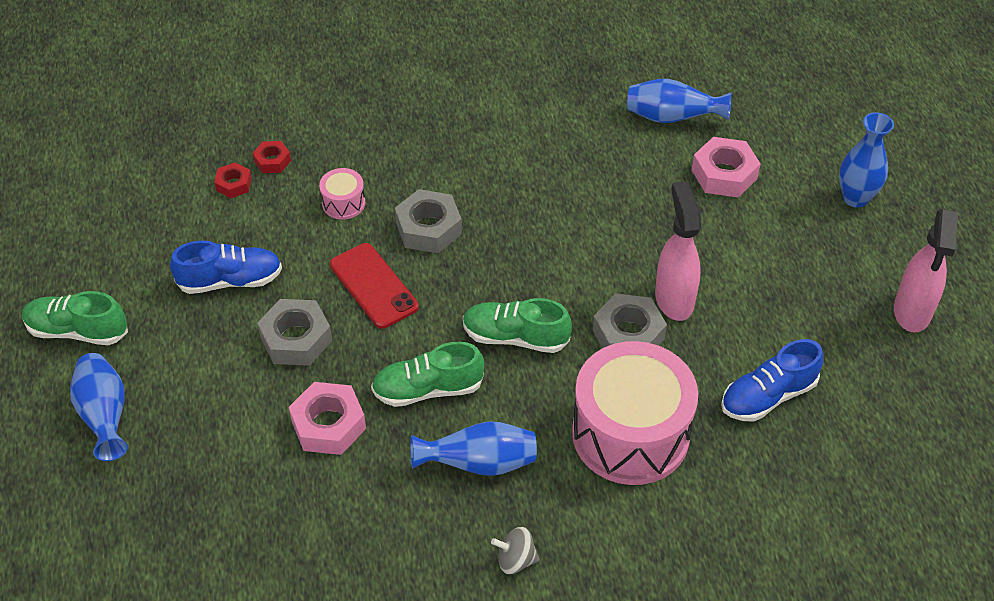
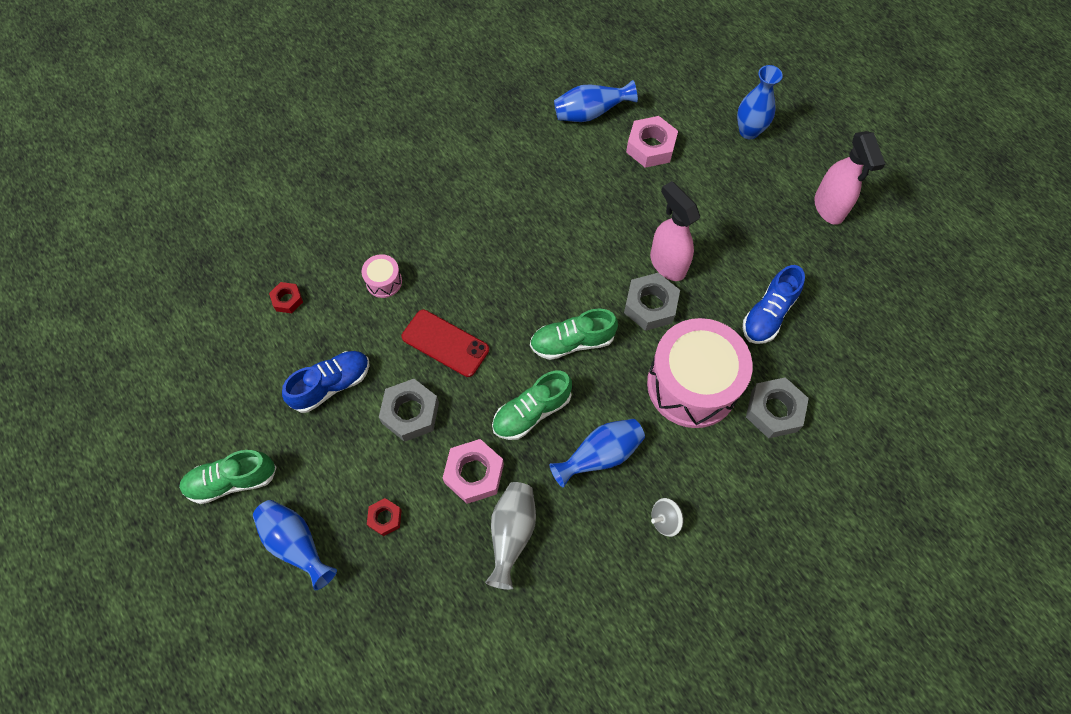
camera: 25 degrees left, 15 degrees up
red nut [252,141,291,173] -> red nut moved to [367,498,402,536]
grey nut [395,189,462,253] -> grey nut moved to [746,377,809,438]
none -> grey vase [485,482,536,590]

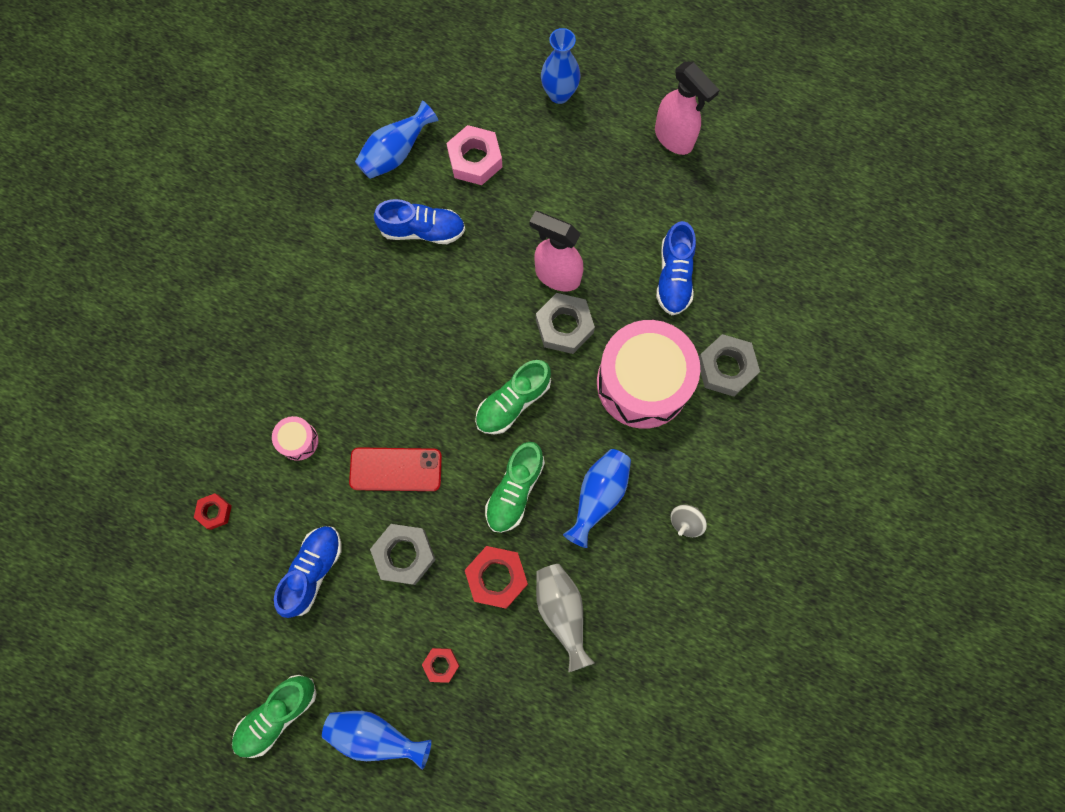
camera: 30 degrees left, 10 degrees up
pink nut [443,439,504,504] -> red nut [465,546,528,609]
none -> blue shoe [374,199,465,244]

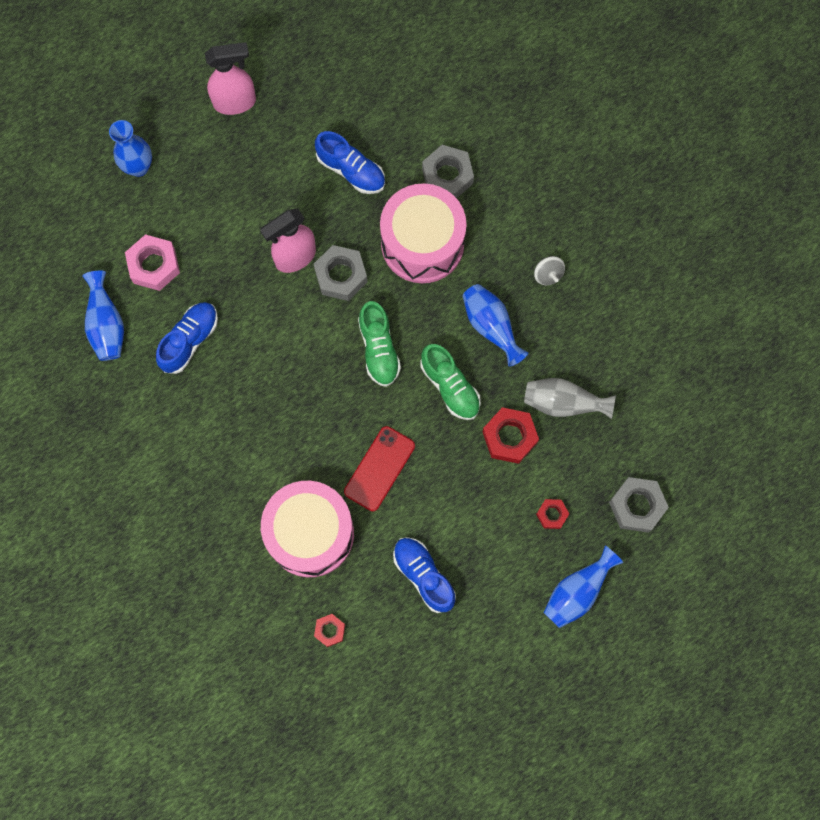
camera: 60 degrees left, 0 degrees up
green shoe [232,675,317,758] -> none
pink drum [272,416,319,461] -> pink drum [261,481,354,577], size x2.38
grey nut [370,524,436,585] -> grey nut moved to [609,477,669,533]

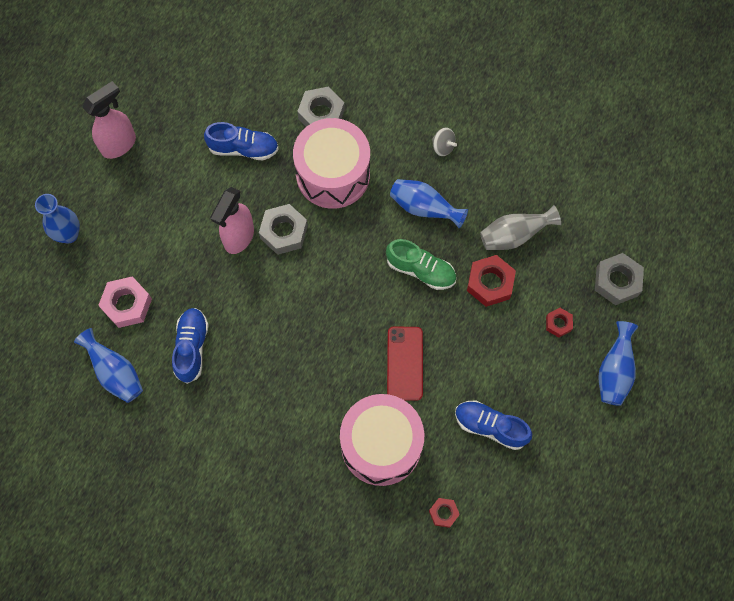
camera: 30 degrees left, 5 degrees down
green shoe [358,301,401,387] -> none

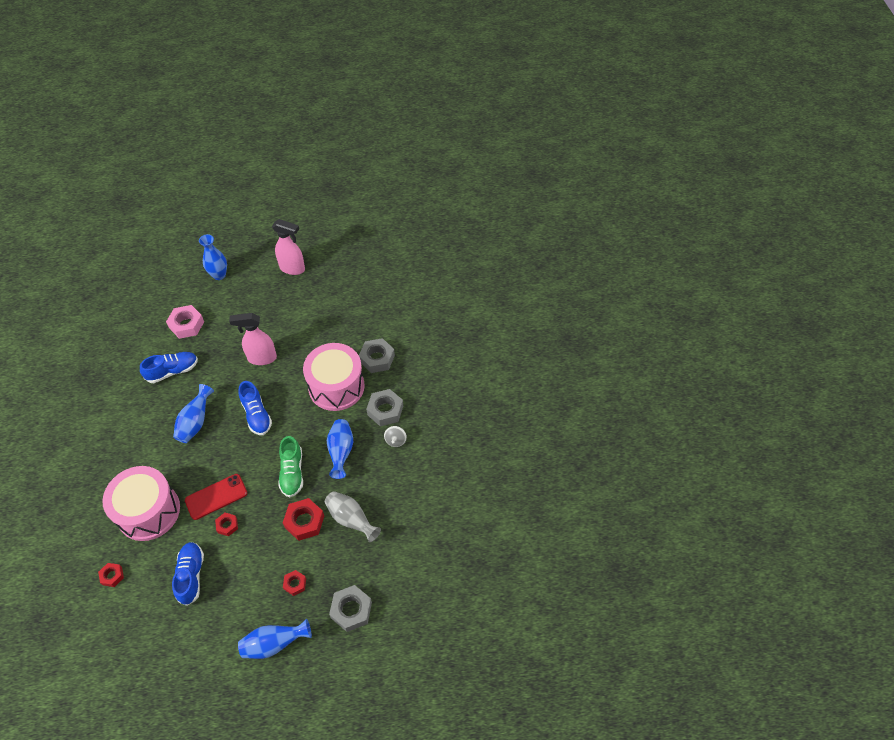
camera: 60 degrees right, 15 degrees down
blue vase [74,328,143,403] -> blue vase moved to [173,384,214,443]
blue shoe [204,122,279,161] -> blue shoe moved to [239,381,272,435]
grey nut [259,204,308,255] -> grey nut moved to [366,389,403,426]
none -> red nut [215,513,238,536]

